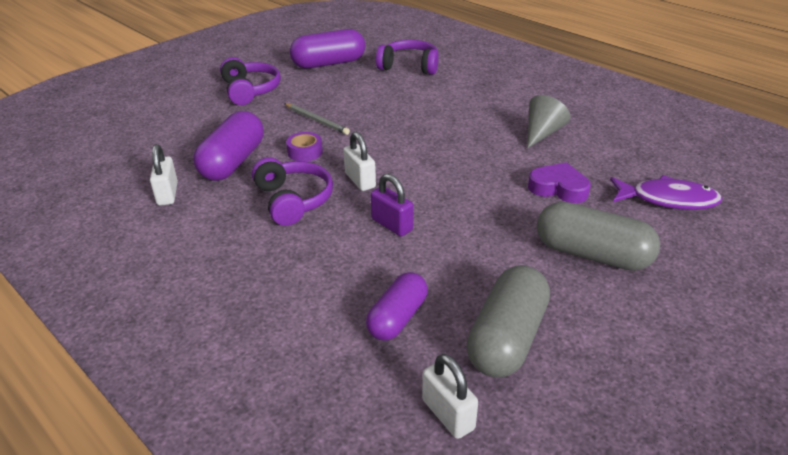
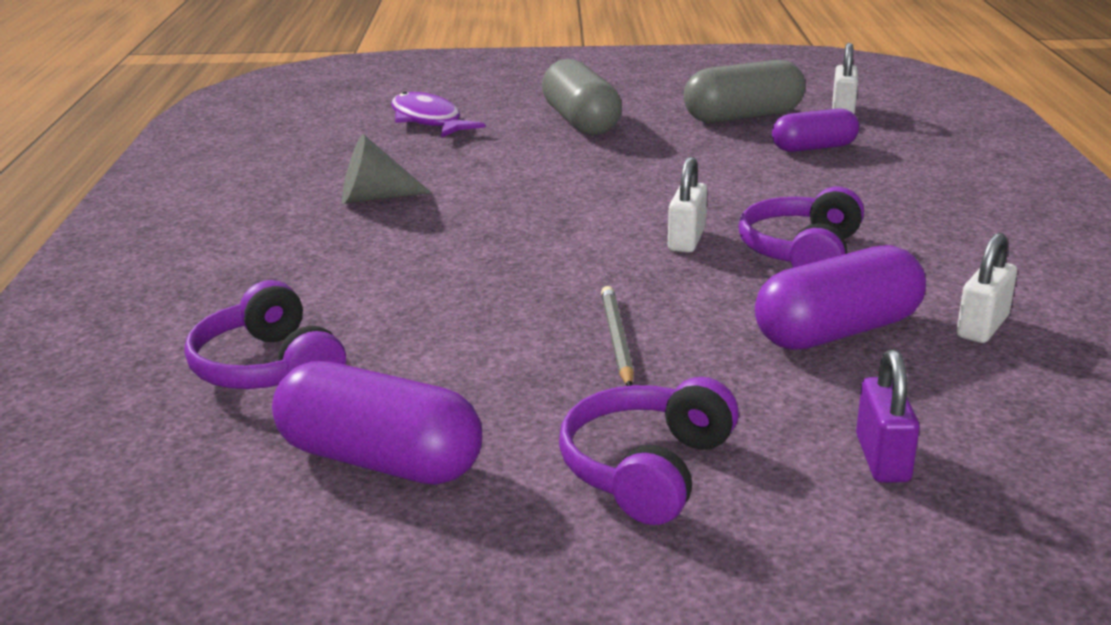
camera: 135 degrees left, 10 degrees down
purple tape [286,132,323,162] -> none
purple padlock [371,174,413,236] -> purple padlock moved to [856,349,920,482]
purple heart [528,162,591,203] -> none

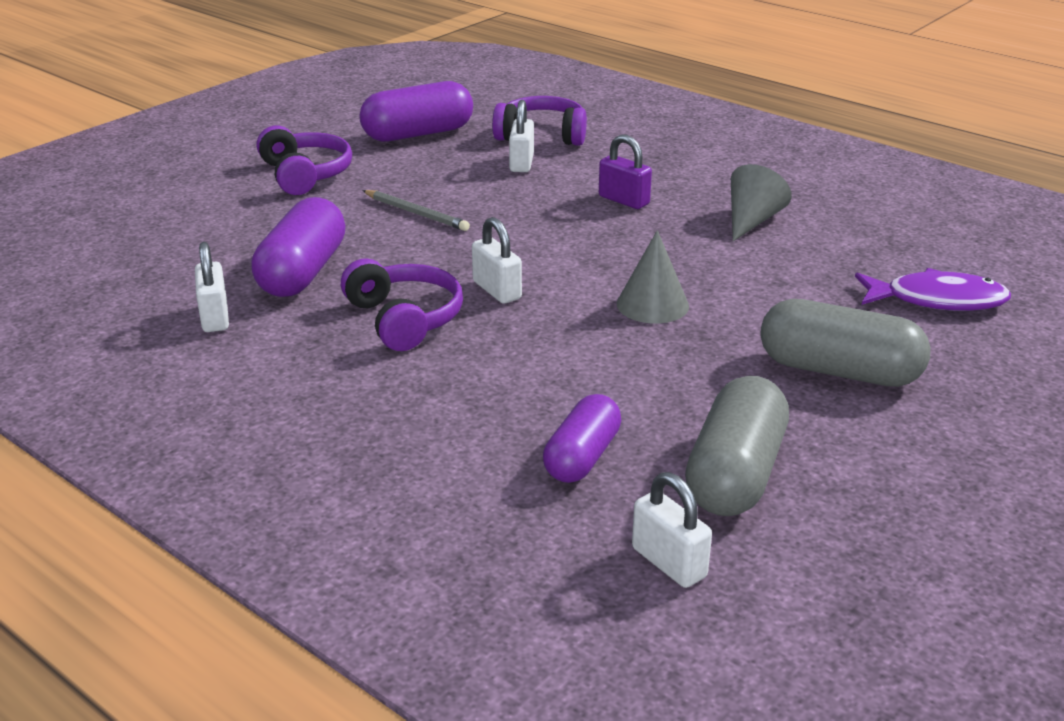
camera: 130 degrees right, 5 degrees up
purple padlock [856,349,920,482] -> purple padlock moved to [599,134,652,209]
none -> white padlock [509,100,534,172]
none -> grey cone [617,230,689,324]

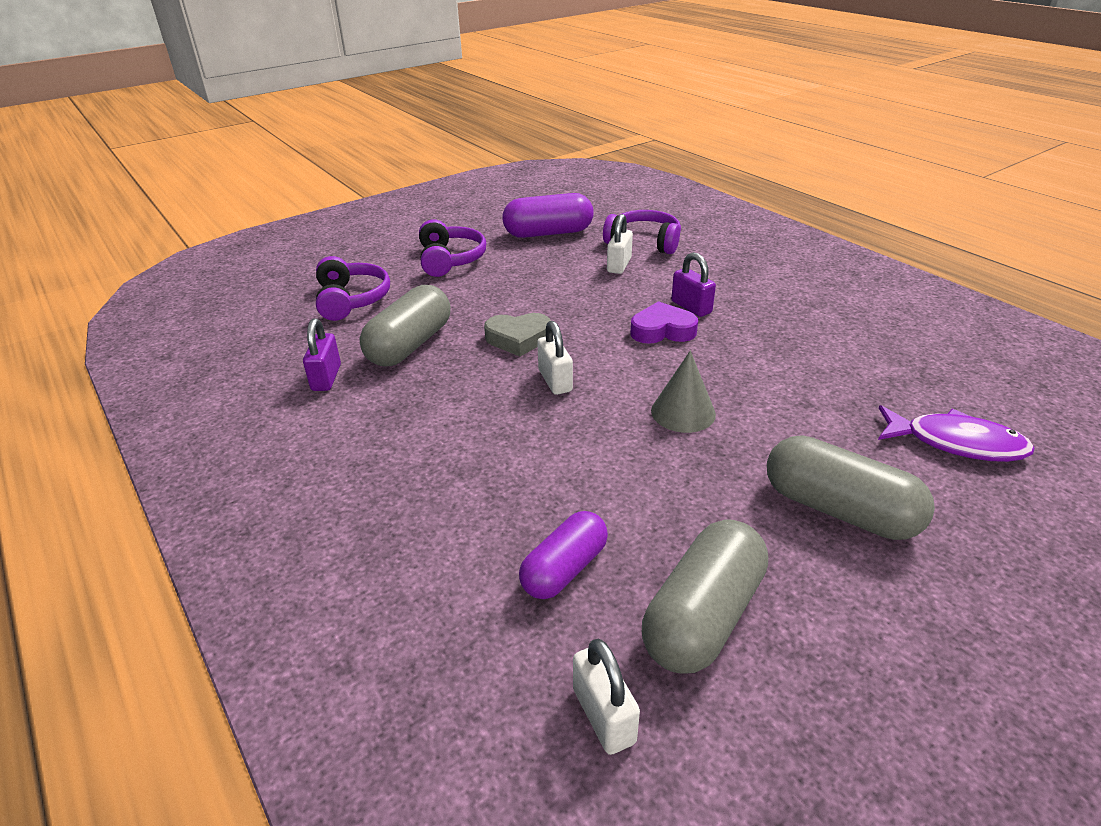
camera: 15 degrees right, 5 degrees up
white padlock [195,242,229,332] -> purple padlock [303,318,341,391]
purple capsule [251,197,345,297] -> grey capsule [360,285,451,367]
purple headphones [341,258,463,351] -> purple headphones moved to [316,256,390,321]
grey pencil [362,190,470,231] -> none
grey cone [731,164,792,241] -> none
none -> grey heart [484,313,551,356]
none -> purple heart [630,301,698,344]

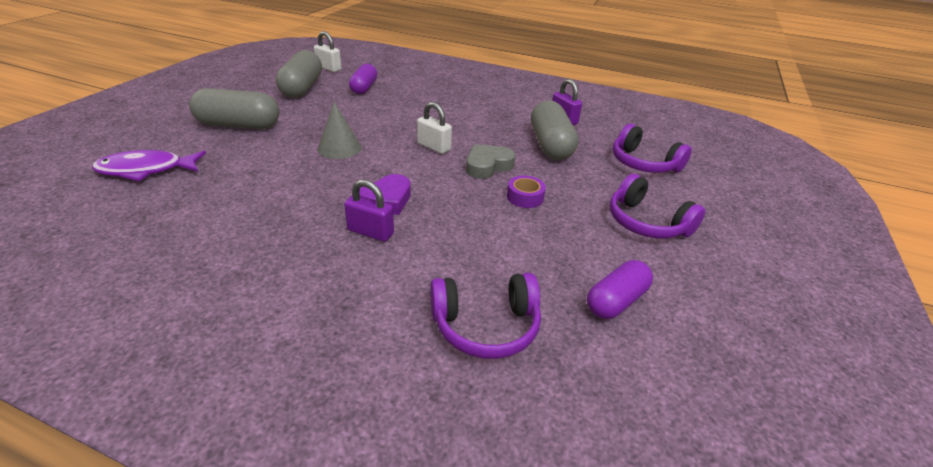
camera: 145 degrees right, 0 degrees up
purple capsule [503,193,594,238] -> purple capsule [587,260,653,319], size x0.66
white padlock [607,214,633,274] -> none
none -> purple tape [507,176,546,208]

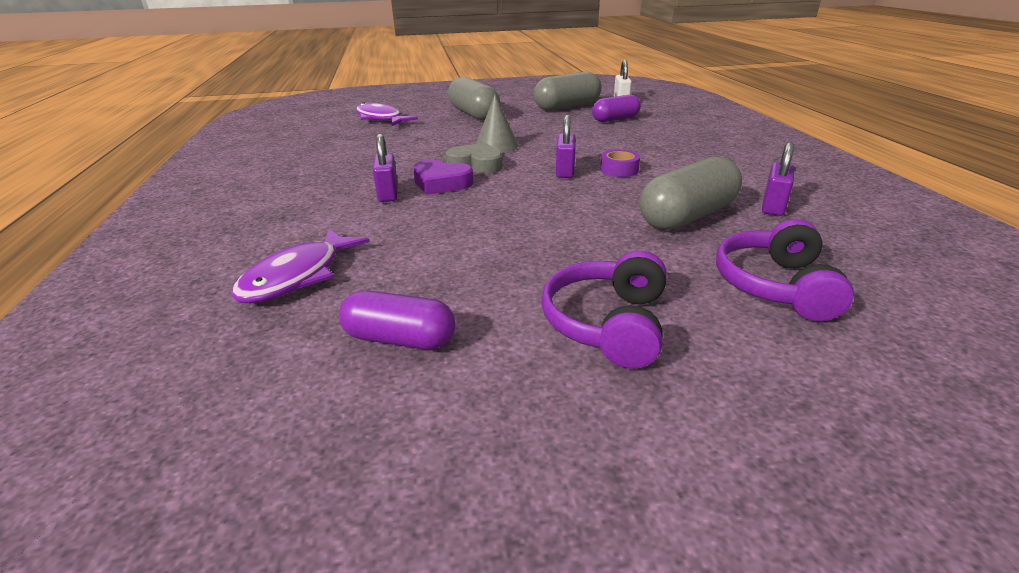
camera: 60 degrees right, 5 degrees down
white padlock [417,102,452,154] -> purple padlock [556,115,576,178]
purple headphones [430,273,541,359] -> purple fish [231,228,370,303]
grey heart [466,144,515,179] -> grey heart moved to [446,143,503,174]
purple tape [507,176,546,208] -> purple tape moved to [600,150,640,177]

